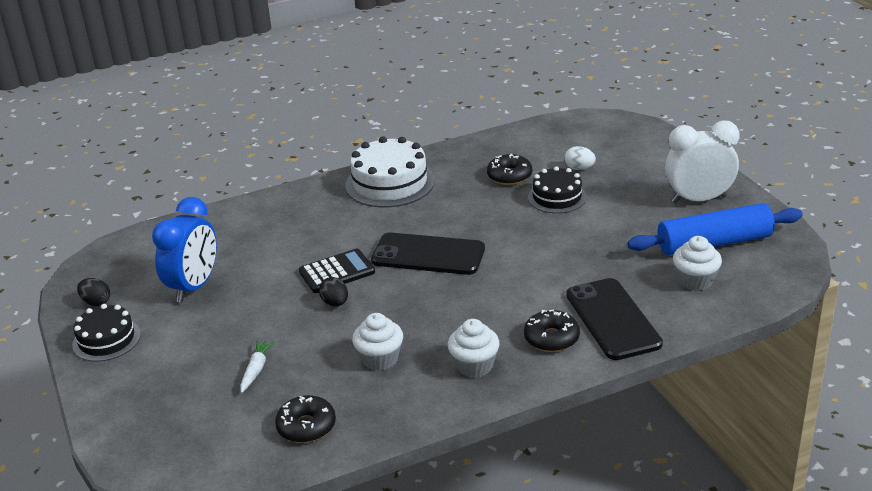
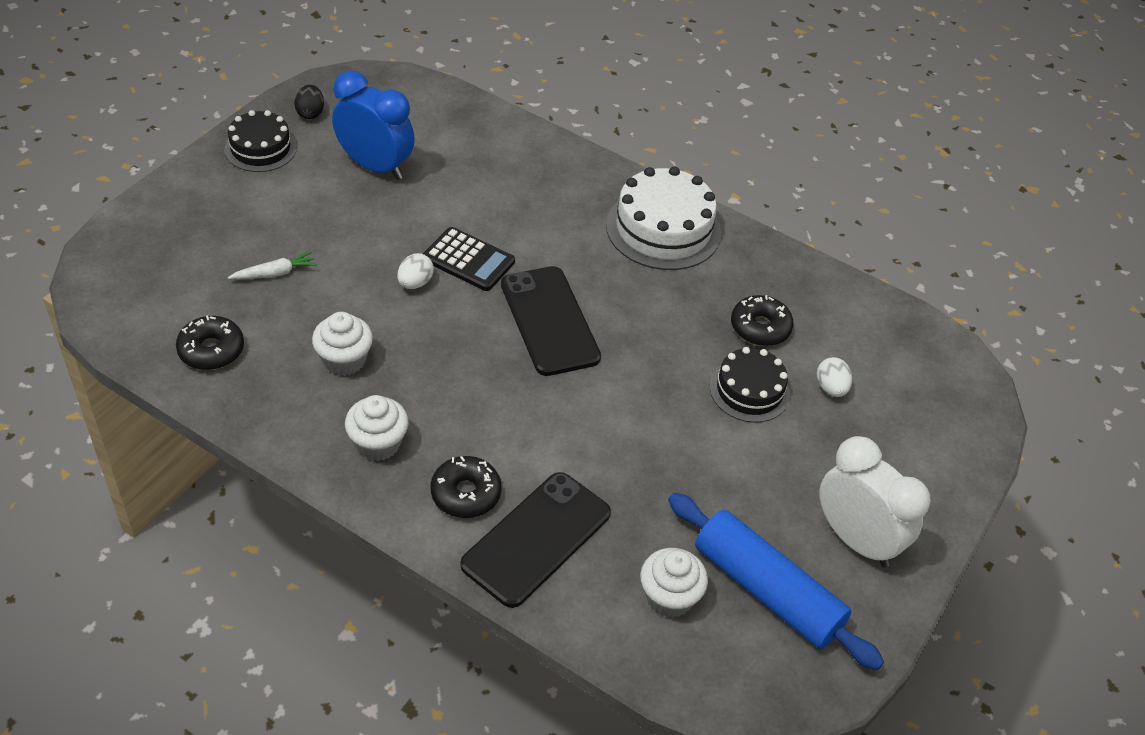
camera: 50 degrees right, 15 degrees up
blue clock [152,197,217,303] -> blue clock turned 135 degrees counterclockwise [332,70,415,180]
black egg [319,277,348,306] -> white egg [397,253,434,289]

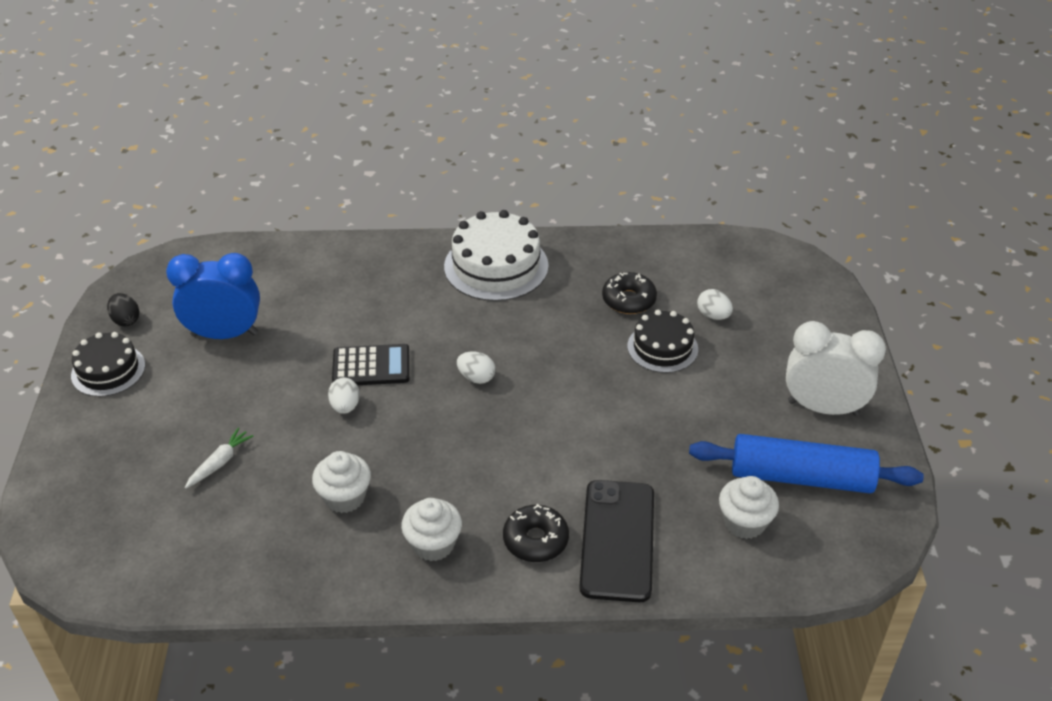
camera: 30 degrees left, 5 degrees down
black donut [176,316,244,370] -> none
black phone [501,266,601,376] -> white egg [457,351,495,384]

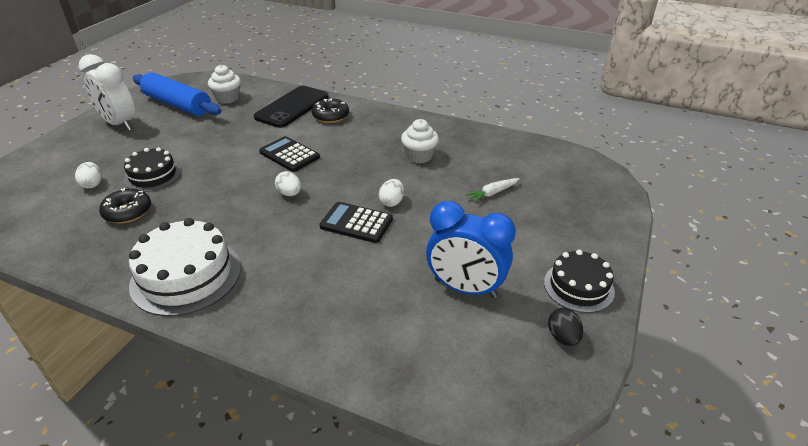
camera: 155 degrees left, 5 degrees down
white cupcake [401,498,462,561] -> none
none -> black calculator [259,136,320,172]

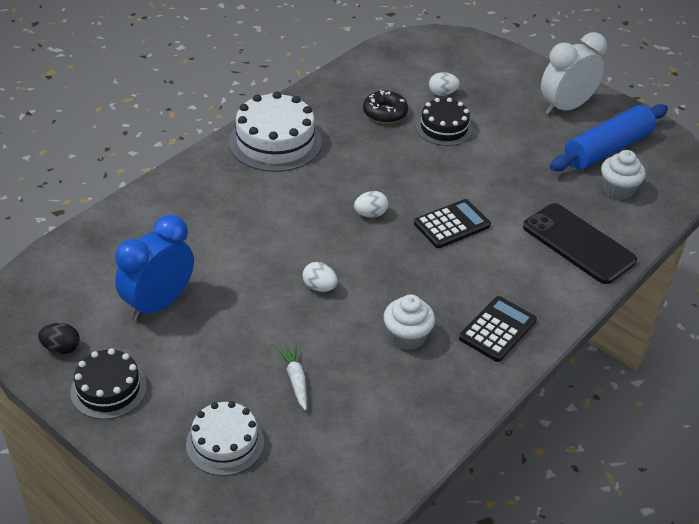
camera: 105 degrees right, 5 degrees up
black donut [312,99,349,123] -> none
black calculator [320,202,393,243] -> black calculator moved to [459,296,537,362]
none -> white cake [186,401,264,476]

